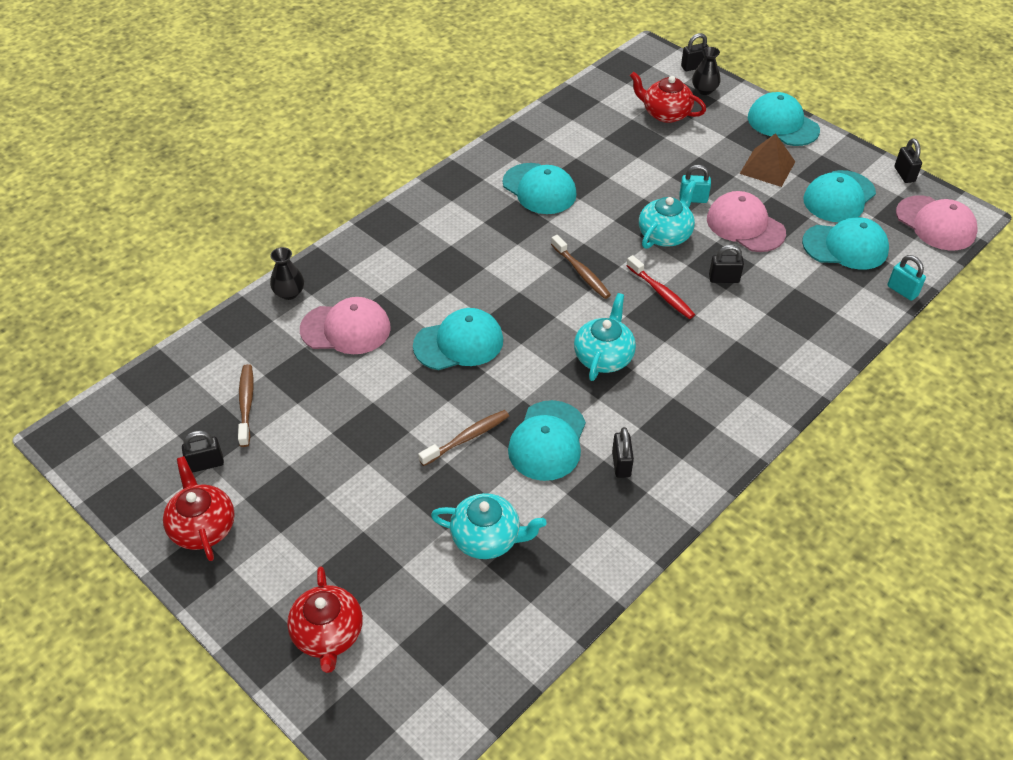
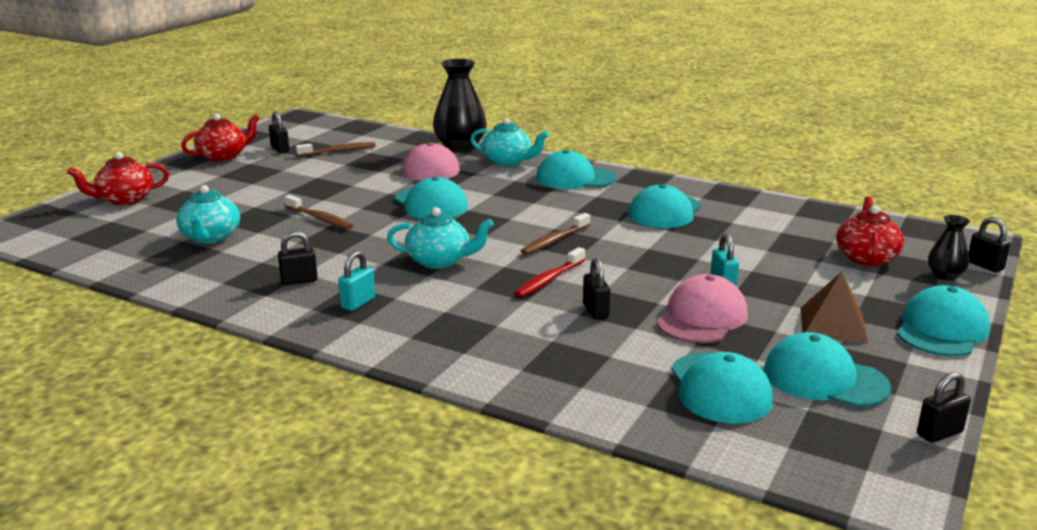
camera: 75 degrees right, 25 degrees down
black vase [270,247,304,300] -> black vase [433,59,487,152], size x1.92
turquoise cap [508,400,586,481] -> turquoise cap moved to [536,150,617,189]
turquoise teapot [639,180,696,249] -> turquoise teapot moved to [470,118,549,166]
turquoise padlock [887,255,926,301] -> turquoise padlock moved to [338,251,375,311]
pink cap [896,196,978,251] -> none

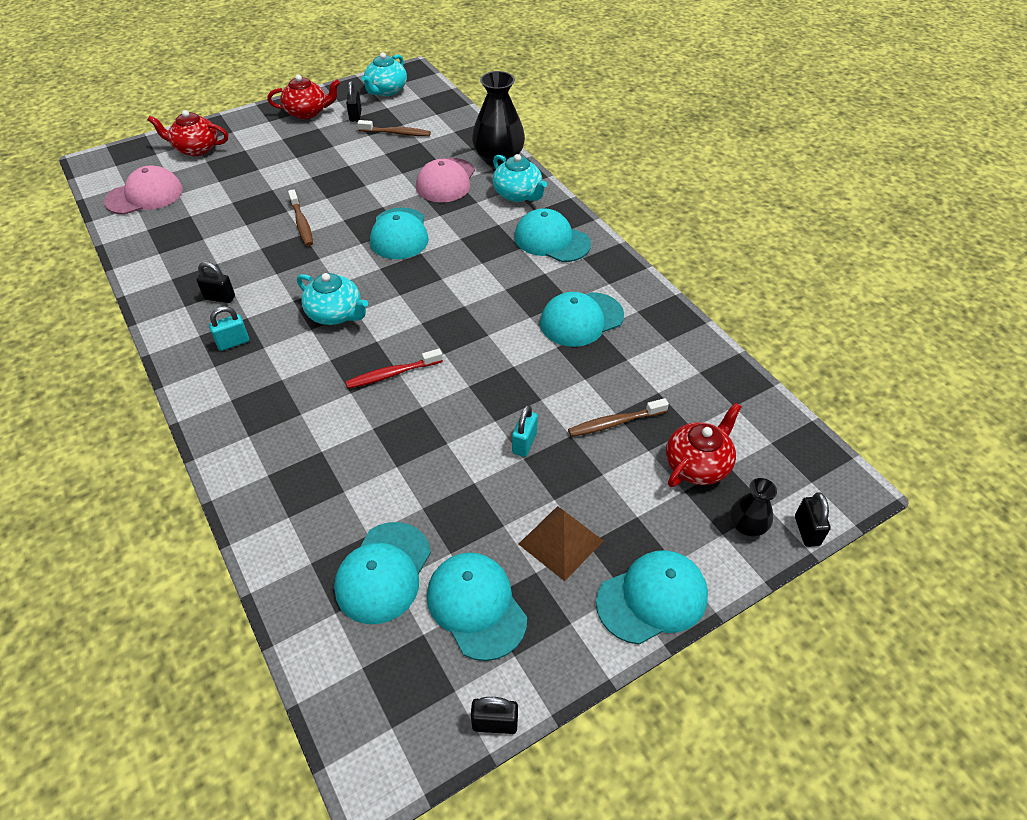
camera: 30 degrees right, 25 degrees up
turquoise teapot [176,185,240,243] -> turquoise teapot moved to [361,52,407,96]
brown toothbrush [521,213,590,255] -> brown toothbrush moved to [568,398,669,437]
black padlock [583,258,610,319] -> none
pink cap [656,274,748,343] -> pink cap moved to [104,166,183,215]

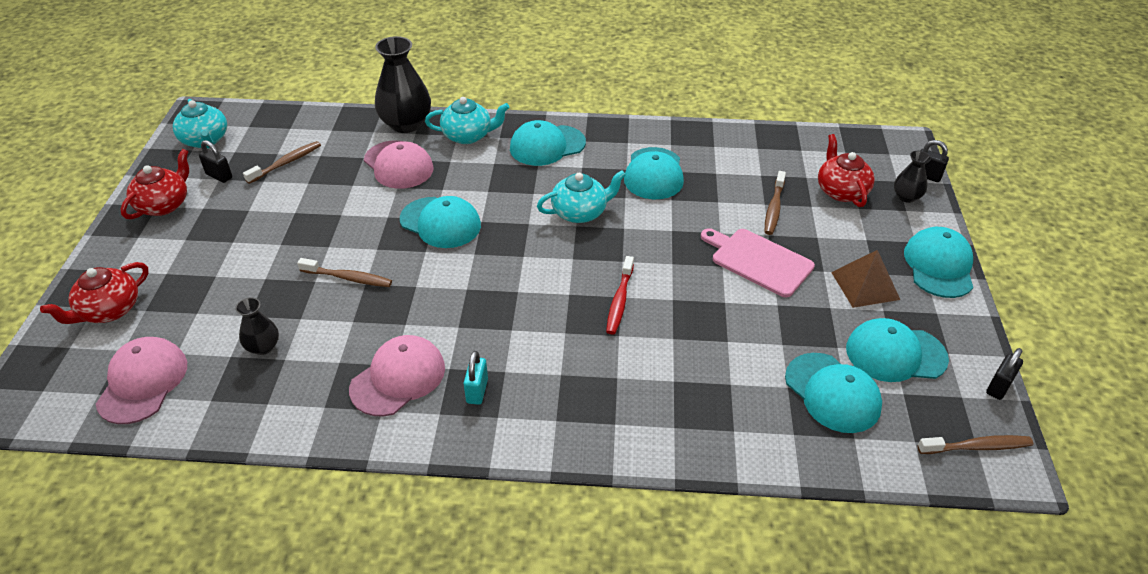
camera: 55 degrees left, 5 degrees down
black padlock [196,262,235,303] -> pink cap [349,335,445,417]
turquoise teapot [297,273,368,325] -> turquoise teapot moved to [537,170,626,223]
turquoise padlock [512,405,538,457] -> pink cutting board [701,228,815,297]
none -> black vase [235,297,279,355]
none -> brown toothbrush [918,435,1033,454]

